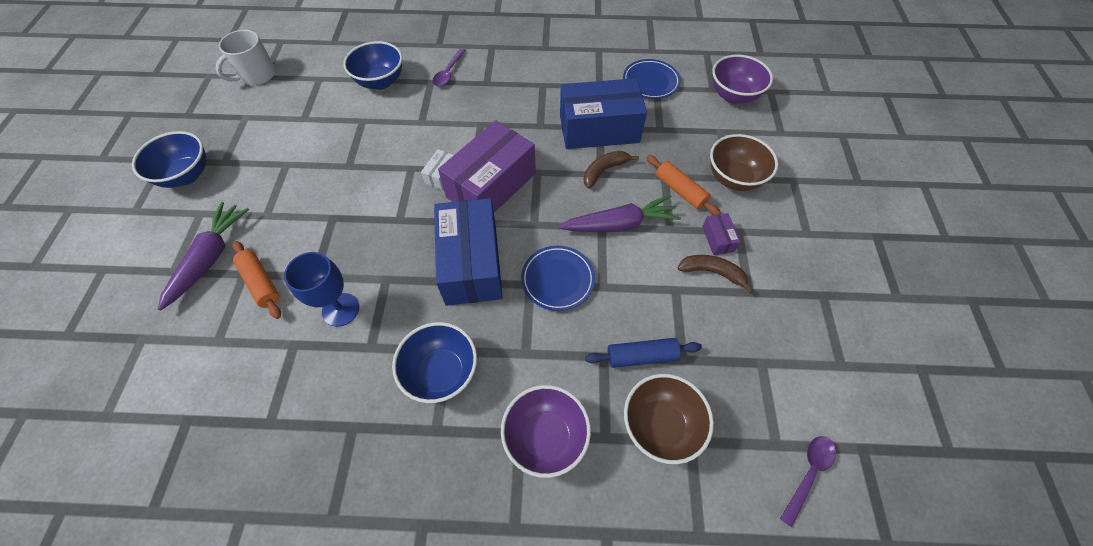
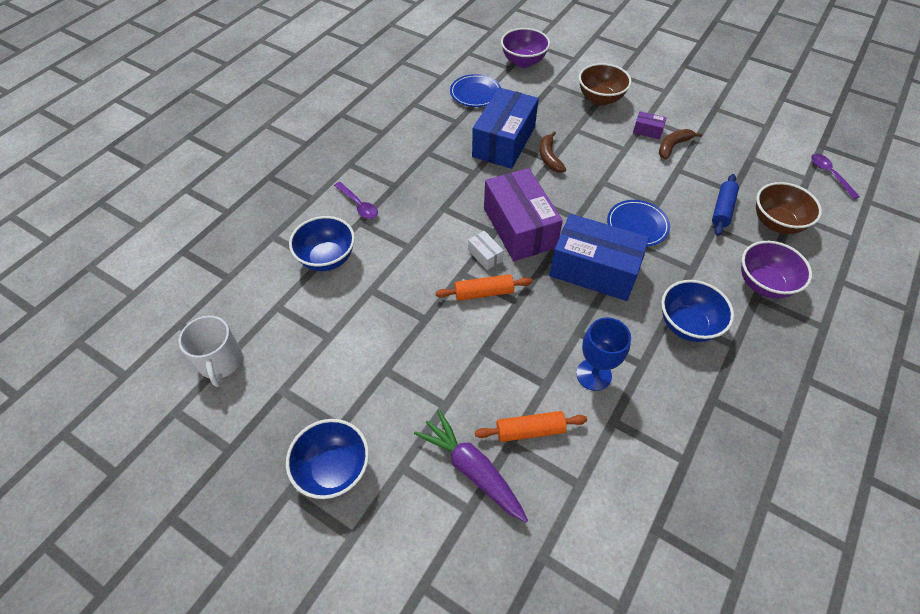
camera: 60 degrees left, 5 degrees down
purple carrot [559,195,681,232] -> none
orange rolling pin [647,155,721,215] -> orange rolling pin moved to [435,274,532,301]

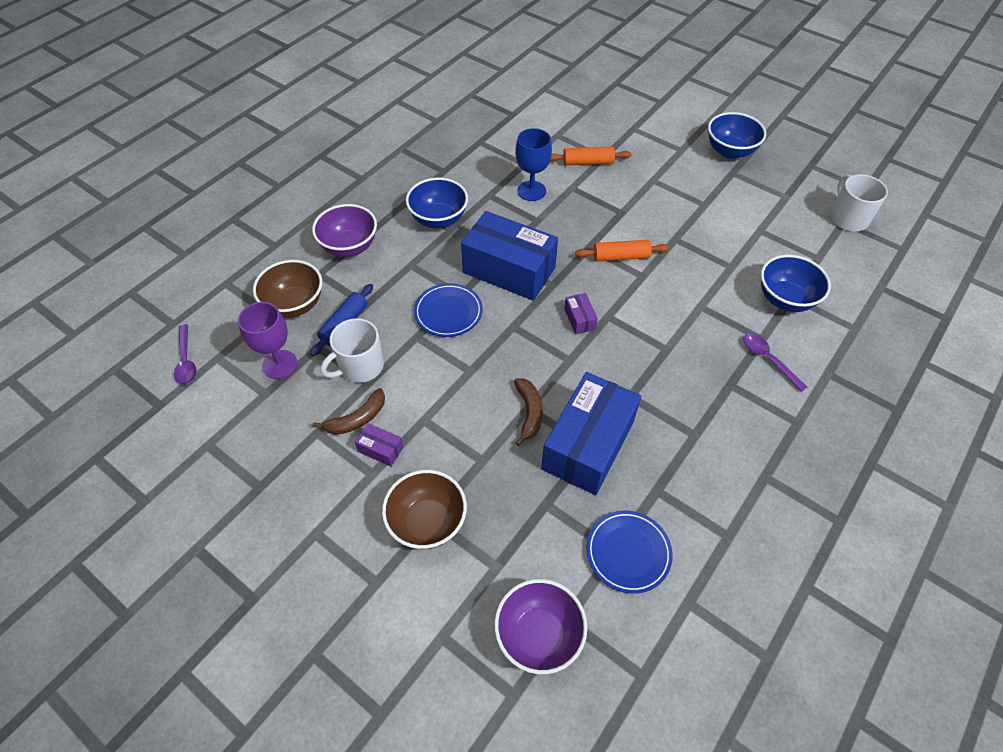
camera: 175 degrees left, 0 degrees up
purple carrot [414,410,528,522] -> none
white box [468,231,504,270] -> none
purple box [484,168,563,261] -> purple box [564,293,598,334], size x0.41
none -> purple goblet [238,302,297,379]
none -> white mug [320,318,384,383]

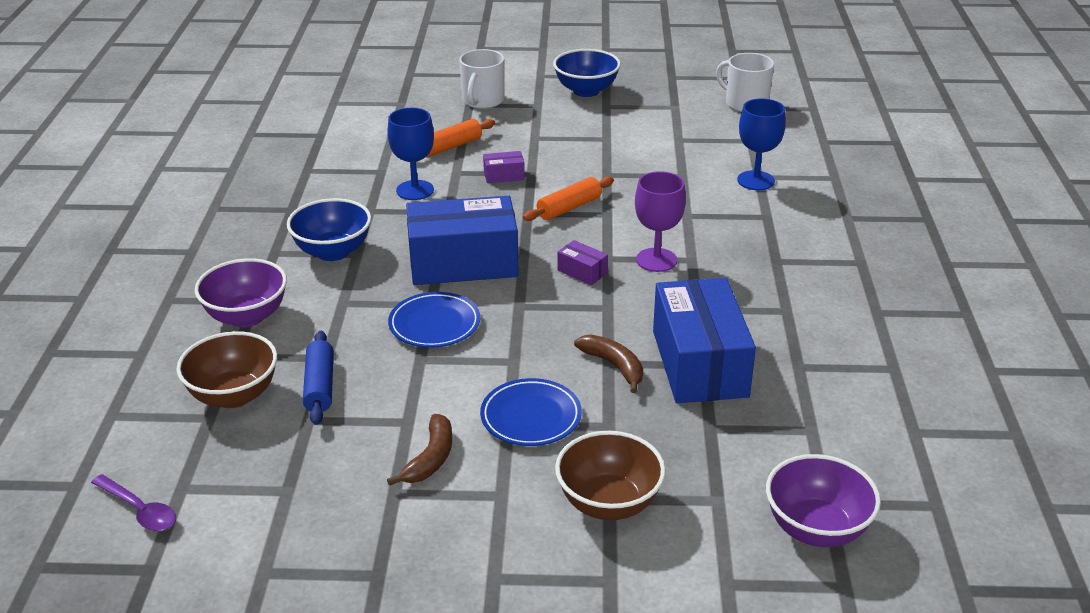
camera: 35 degrees left, 20 degrees down
purple goblet [238,302,297,379] -> purple goblet moved to [635,171,686,272]
white mug [320,318,384,383] -> white mug moved to [459,49,505,109]
purple box [355,423,403,466] -> purple box moved to [483,151,525,183]
blue plate [586,511,673,594] -> blue plate moved to [480,378,582,446]
purple spoon [743,334,807,392] -> none
blue bowl [761,255,831,312] -> blue goblet [737,99,786,190]

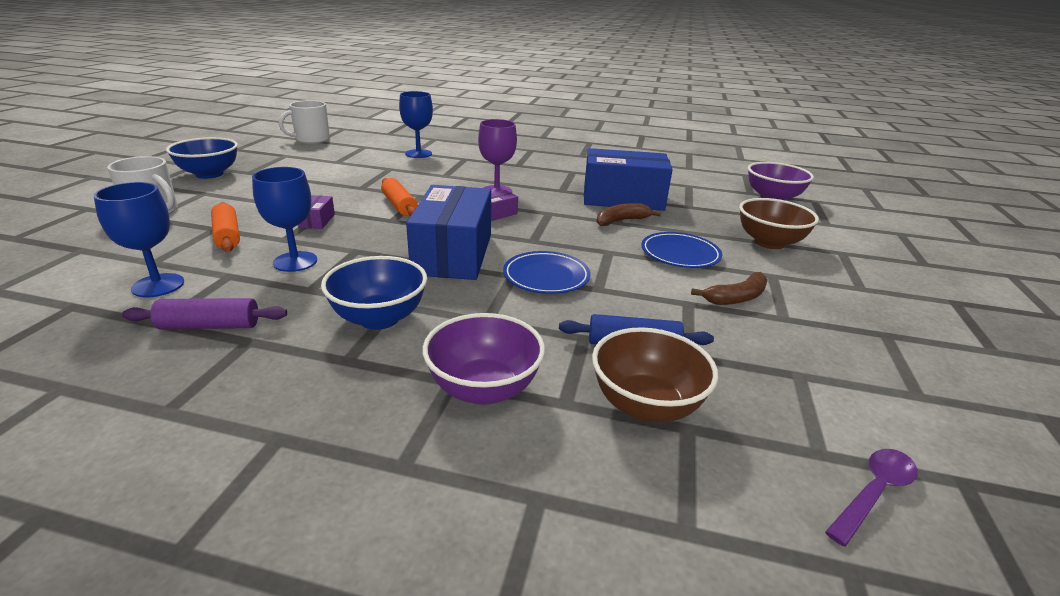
camera: 80 degrees left, 5 degrees down
brown banana [387,414,452,486] -> brown banana turned 120 degrees clockwise [691,272,768,305]
none -> blue goblet [94,182,184,297]
none -> purple rolling pin [122,298,287,329]

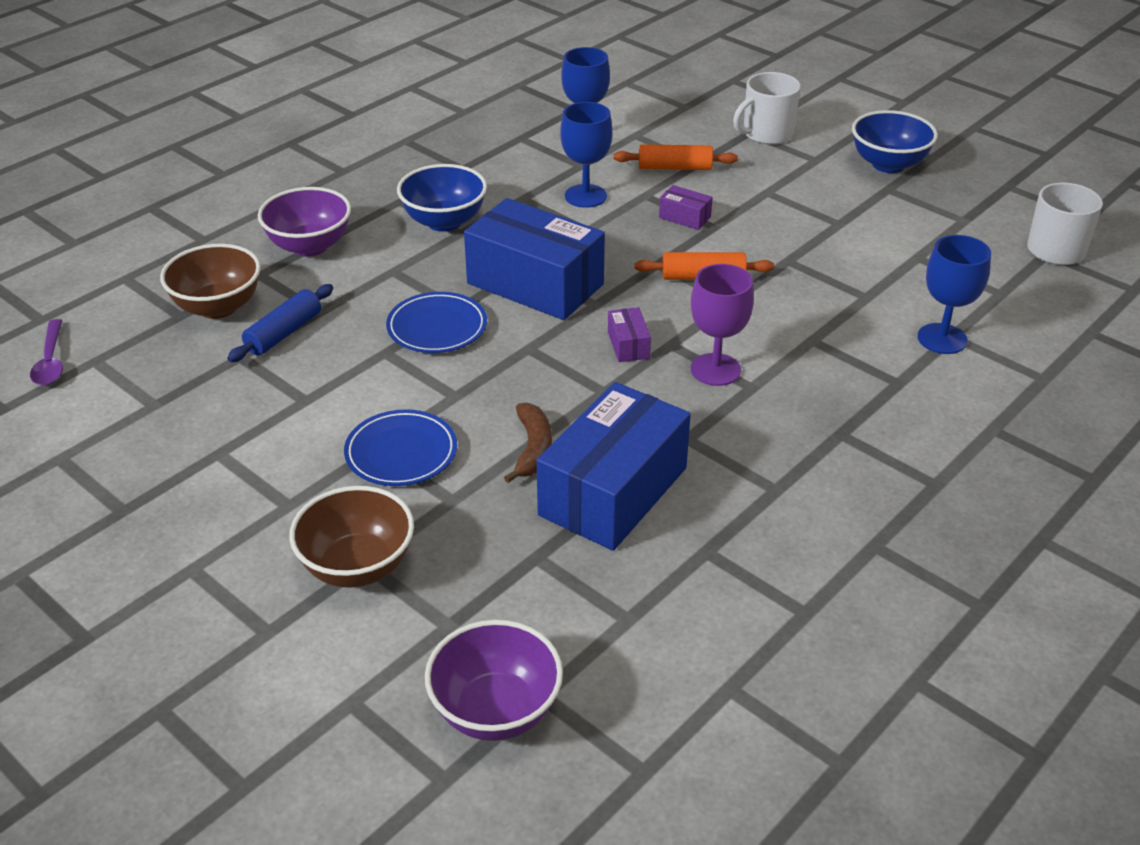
camera: 120 degrees right, 10 degrees up
purple rolling pin [122,298,287,329] -> none
brown banana [691,272,768,305] -> none

